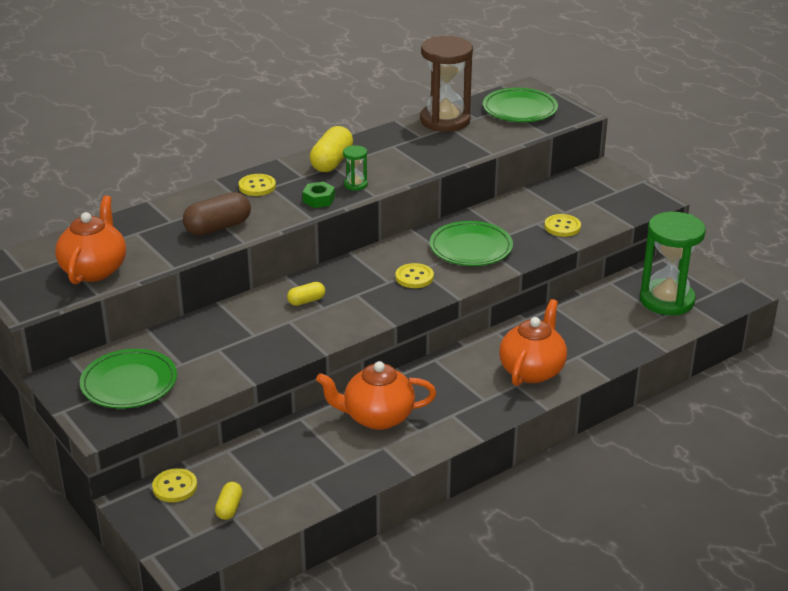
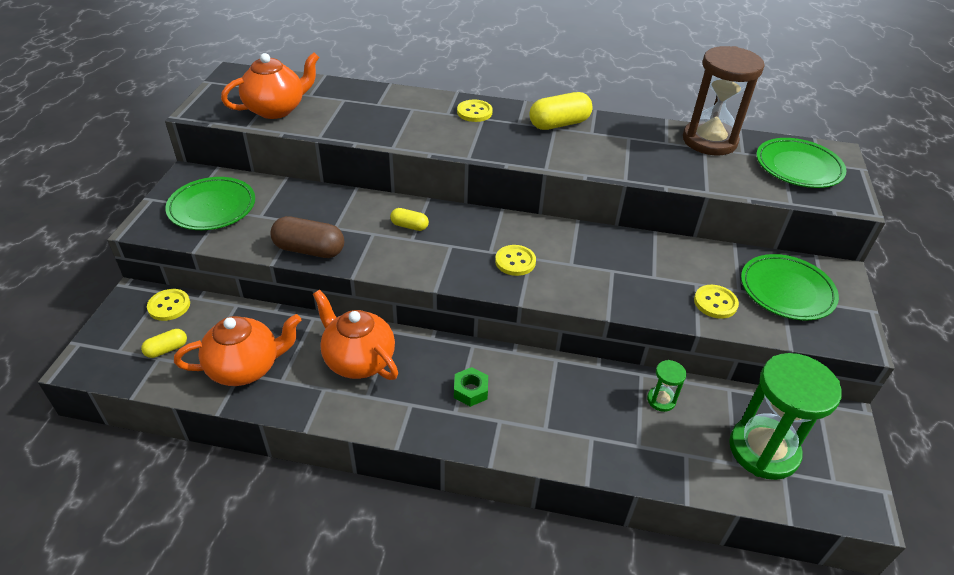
camera: 45 degrees right, 10 degrees up
brown capsule [183,192,251,236] -> brown capsule moved to [271,216,344,258]
green nut [303,182,335,208] -> green nut moved to [454,367,488,407]
green hourglass [343,145,368,191] -> green hourglass moved to [647,360,686,412]
green plate [430,221,513,266] -> green plate moved to [741,254,839,321]
orange teapot [499,299,567,386] -> orange teapot moved to [174,314,302,386]

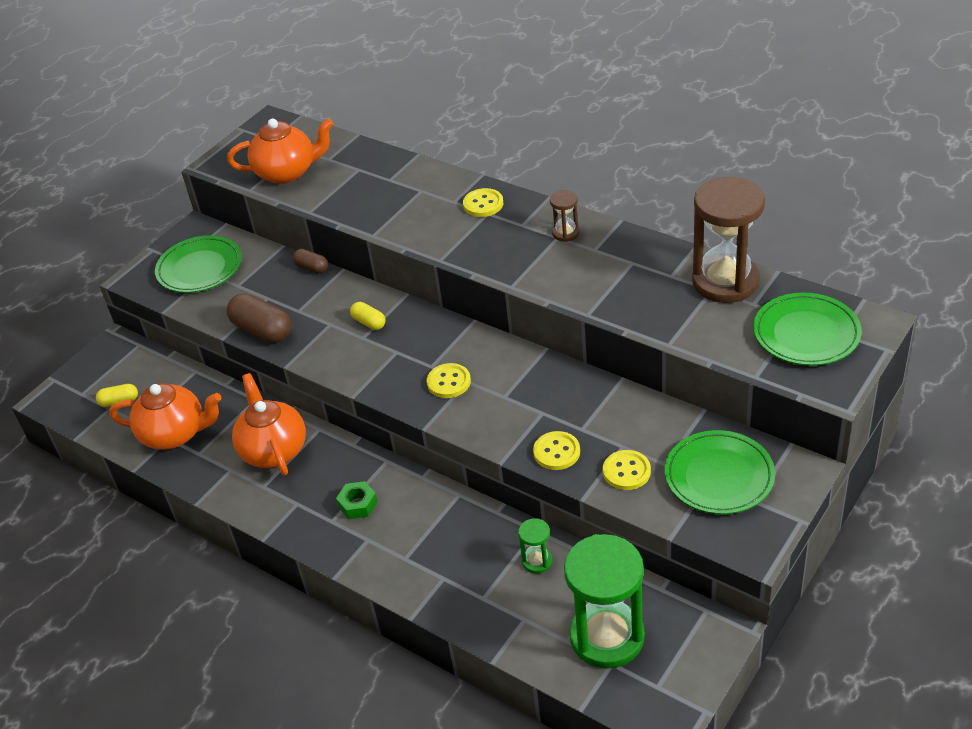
camera: 30 degrees right, 0 degrees up
yellow button [147,289,190,321] -> yellow button moved to [533,431,580,470]
yellow capsule [530,92,592,130] -> brown hourglass [550,190,579,242]
none -> brown capsule [293,249,328,273]

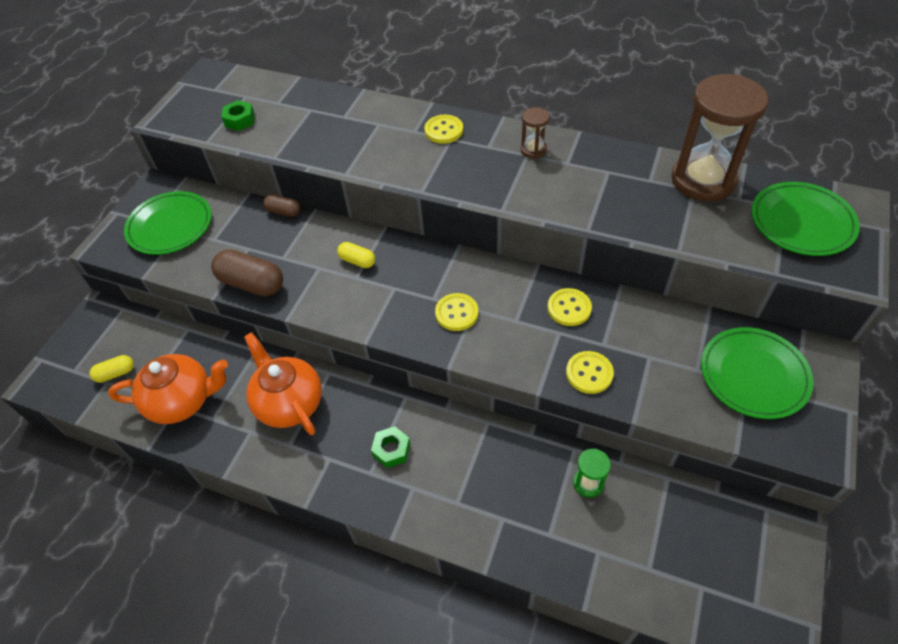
camera: 15 degrees left, 10 degrees up
orange teapot [227,118,333,184] -> green nut [222,100,255,131]
green hourglass [564,534,645,669] -> none
yellow button [603,450,651,490] -> yellow button moved to [547,288,592,326]

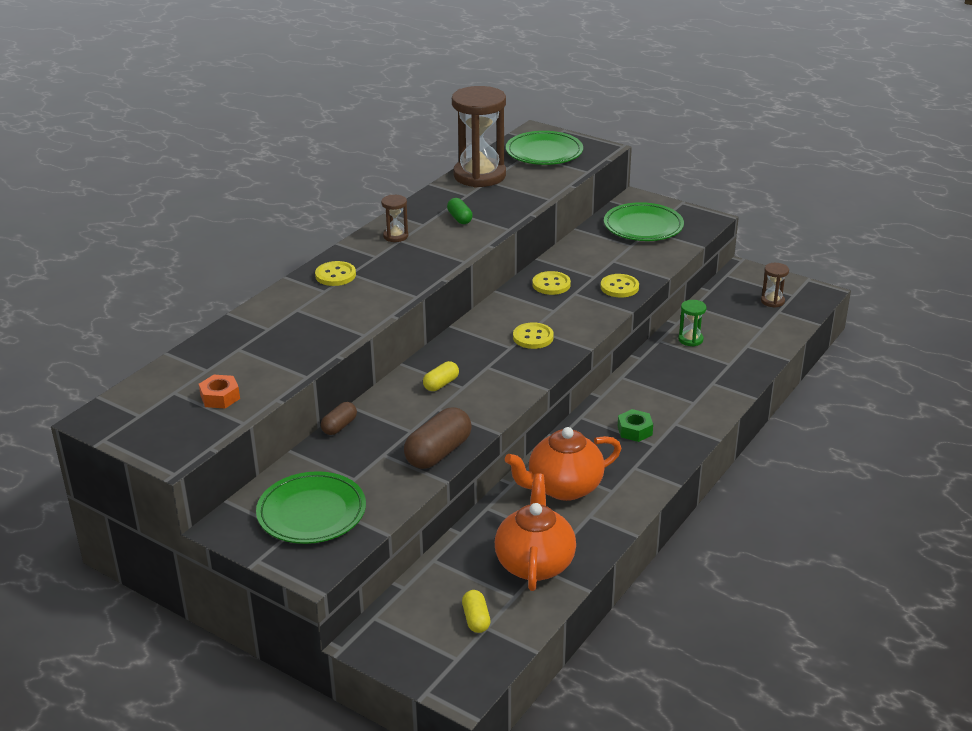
camera: 80 degrees left, 20 degrees down
green nut [222,100,255,131] -> orange nut [199,375,240,408]
none -> green capsule [447,198,473,224]
none -> brown hourglass [761,263,789,308]

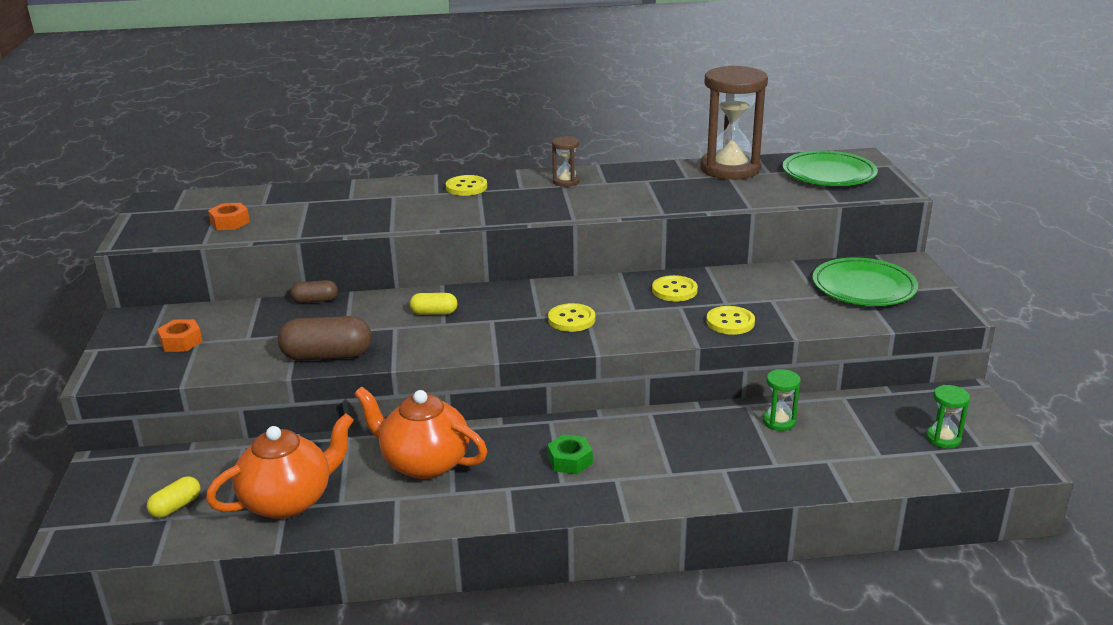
camera: 50 degrees right, 5 degrees down
green plate [256,471,366,544] -> orange nut [157,319,202,352]
green capsule [447,198,473,224] -> none
brown hourglass [761,263,789,308] -> green hourglass [926,385,970,449]

